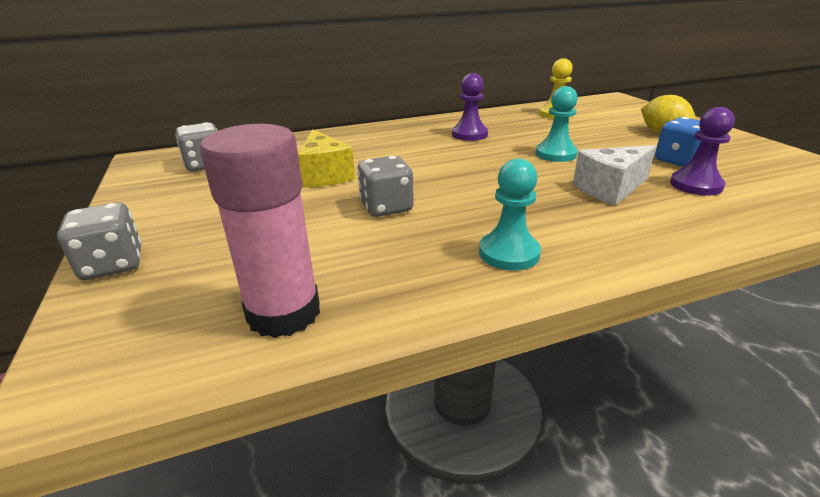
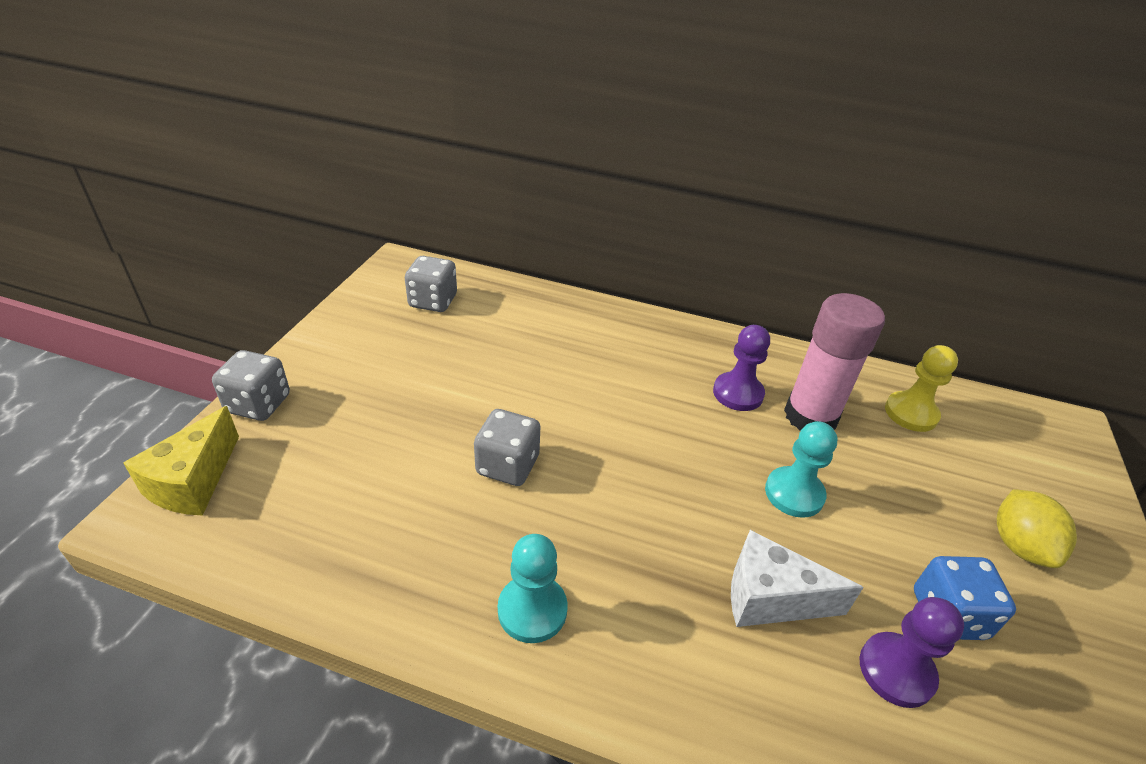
camera: 35 degrees right, 10 degrees up
pink glue stick [200,124,320,338] -> pink glue stick moved to [784,293,885,431]
yellow cheese [298,129,355,188] -> yellow cheese moved to [123,406,239,516]

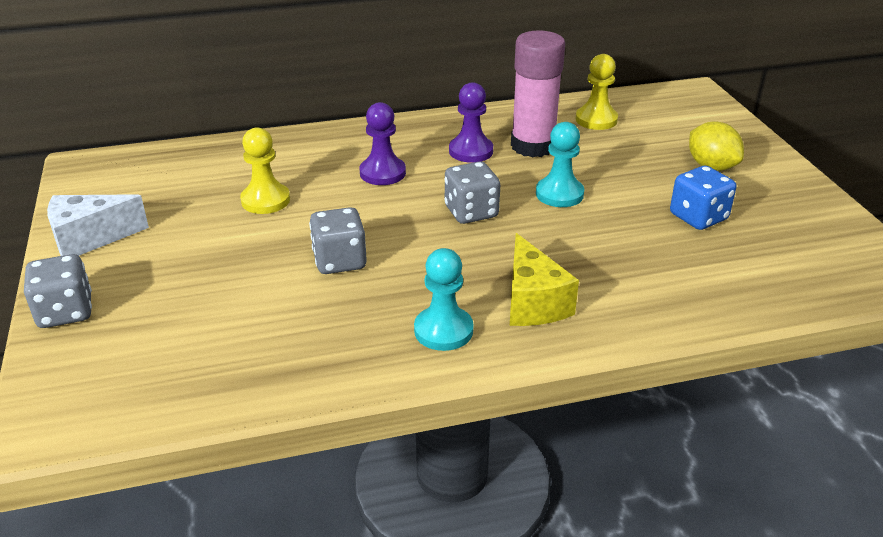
camera: 30 degrees left, 5 degrees down
yellow cheese [123,406,239,516] -> yellow cheese moved to [510,233,579,326]
grey dice [405,256,457,312] -> grey dice moved to [444,161,500,224]
white cheese [731,530,864,627] -> white cheese moved to [47,194,149,256]
purple pawn [859,597,964,708] -> purple pawn moved to [360,102,406,185]
none -> yellow pawn [240,127,290,214]

